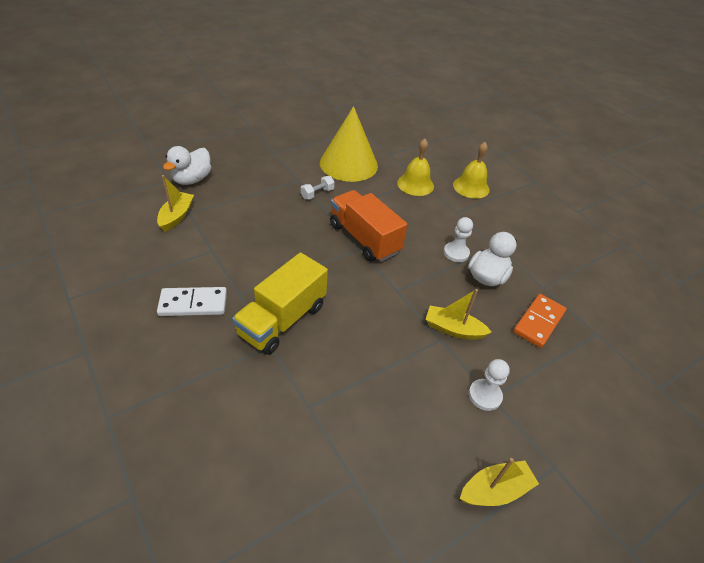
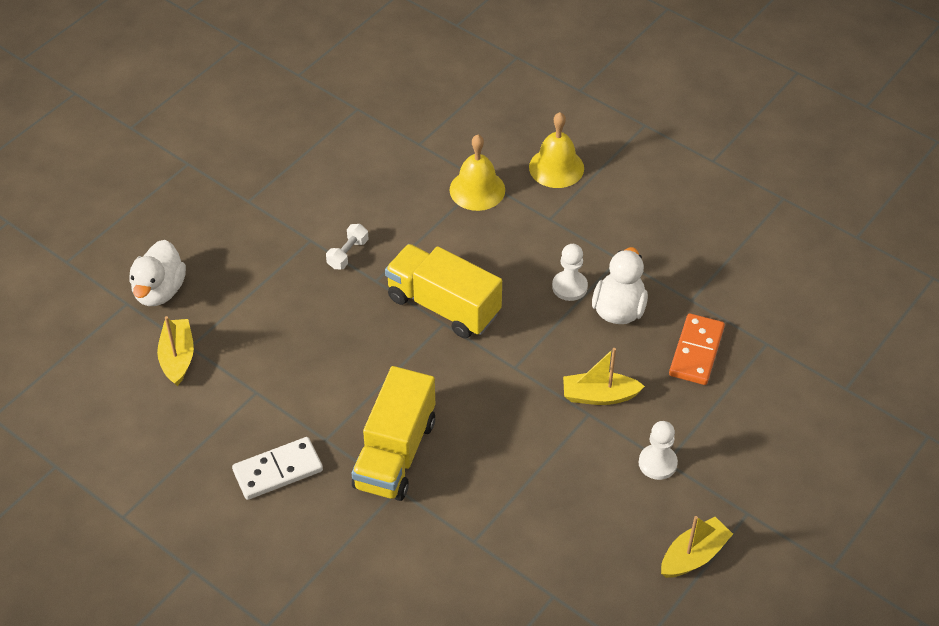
camera: 15 degrees left, 5 degrees up
yellow cone [320,106,378,182] -> none
orange truck [330,190,408,262] -> yellow truck [385,244,502,338]

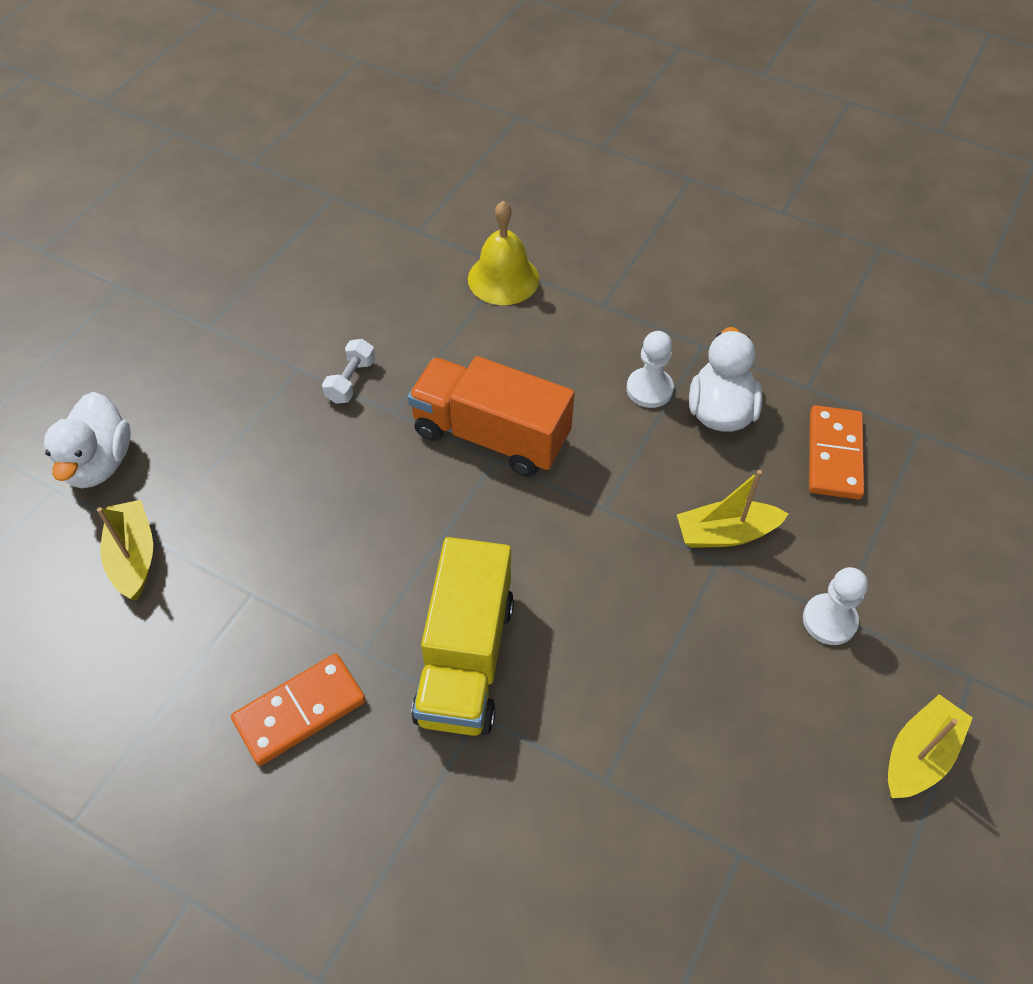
camera: 10 degrees left, 5 degrees up
white domino [232,437,323,500] -> orange domino [231,654,366,766]
yellow truck [385,244,502,338] -> orange truck [408,356,575,477]
yellow bell [529,112,584,188] -> none

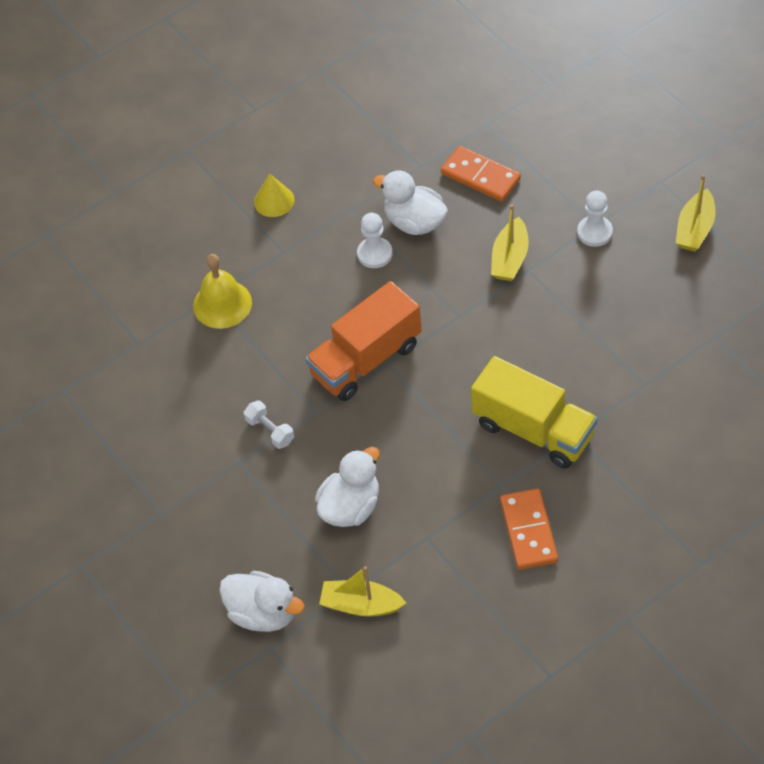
camera: 60 degrees left, 0 degrees up
yellow boat [888,694,973,798] -> yellow boat turned 135 degrees counterclockwise [676,174,715,252]
none -> yellow cone [254,173,294,217]
none -> white duck [315,447,380,527]

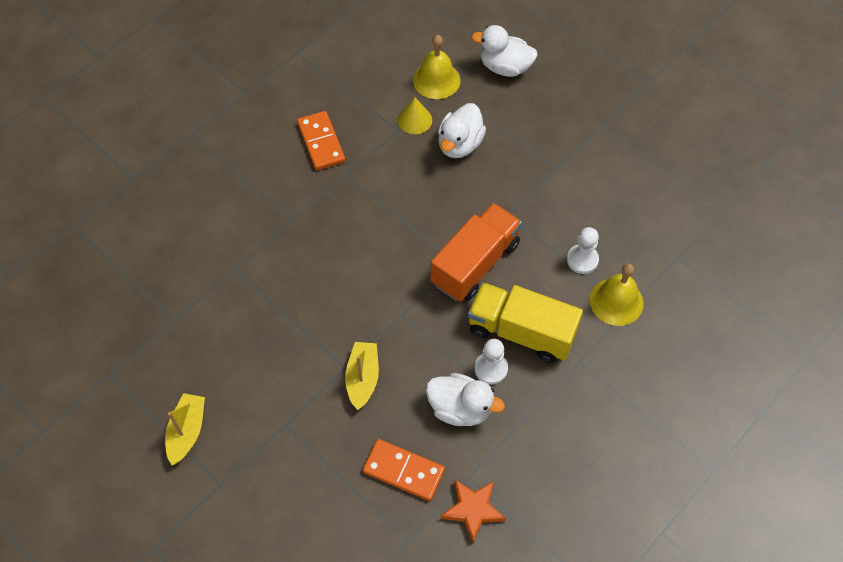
camera: 165 degrees right, 5 degrees up
white dumbbell [244,400,294,449] -> none
yellow cone [254,173,294,217] -> yellow cone moved to [398,97,432,134]
yellow boat [319,566,406,617] -> yellow bell [413,35,461,99]
yellow truck [471,356,597,469] -> yellow truck moved to [468,282,583,363]
white pawn [577,190,613,247] -> white pawn moved to [567,227,599,274]
none -> orange star [441,480,506,544]

